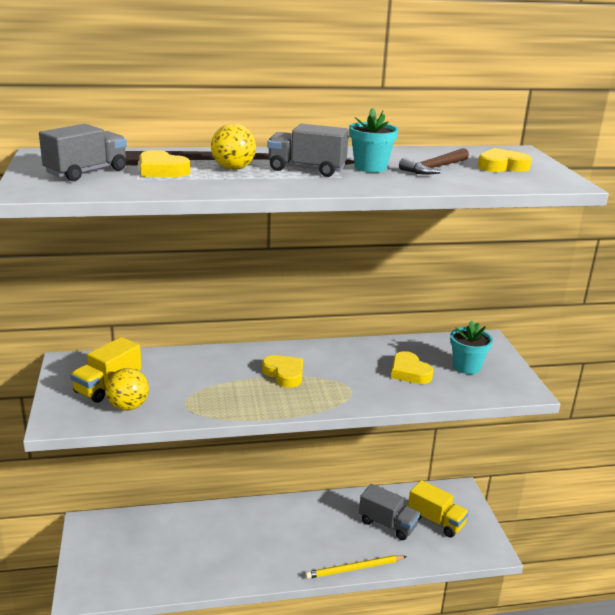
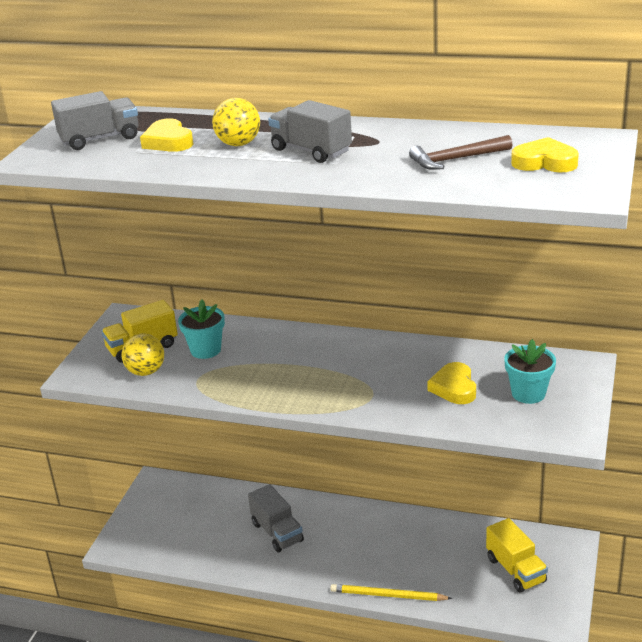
camera: 30 degrees right, 5 degrees up
yellow heart [262,355,303,388] -> none
turquoise flower pot [349,108,398,172] -> turquoise flower pot moved to [178,299,225,359]
grey truck [359,484,420,540] -> grey truck moved to [248,484,304,552]

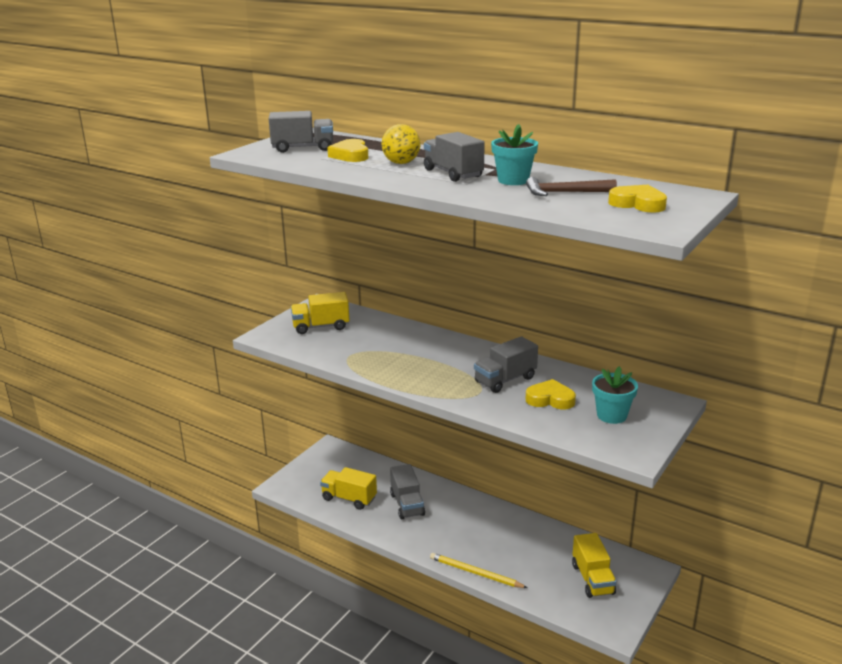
camera: 15 degrees right, 5 degrees down
yellow ball [121,333,164,376] -> none
turquoise flower pot [178,299,225,359] -> turquoise flower pot moved to [491,124,538,185]
yellow heart [427,362,476,404] -> yellow heart turned 90 degrees clockwise [526,379,576,409]
none -> yellow truck [320,467,377,510]
none -> grey truck [474,336,538,393]

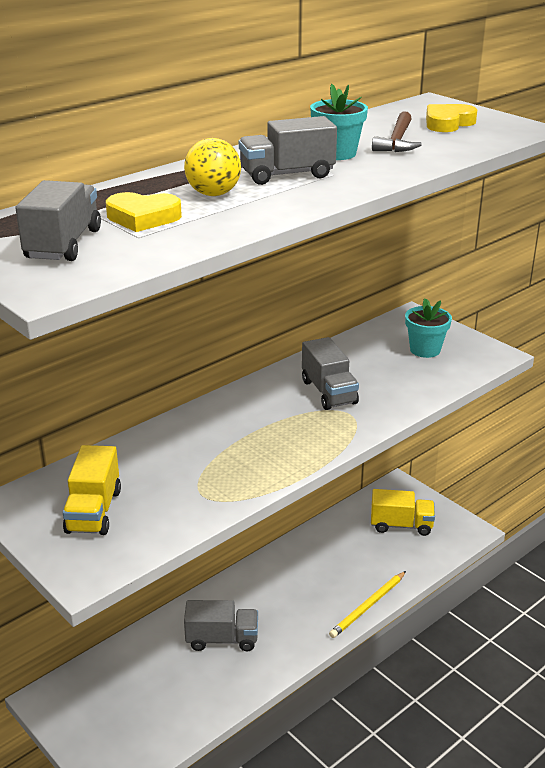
camera: 75 degrees left, 5 degrees up
yellow truck [320,467,377,510] -> none
yellow heart [526,379,576,409] -> none

